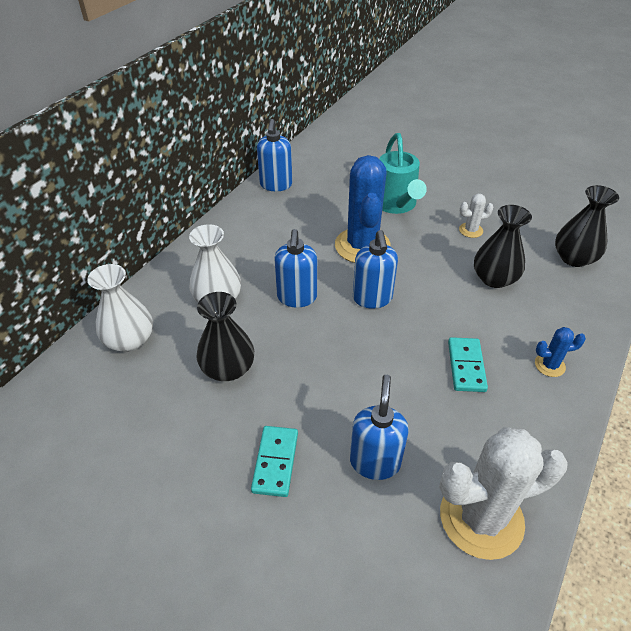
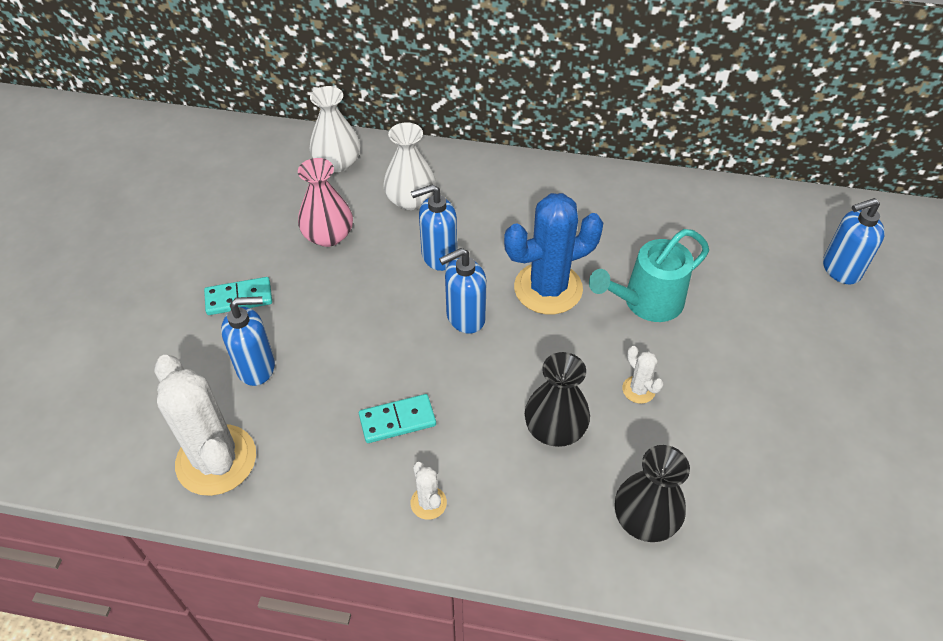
camera: 70 degrees right, 5 degrees up
black vase [196,292,254,381] -> pink vase [298,158,353,247]
blue soap dispenser [257,119,292,191] -> blue soap dispenser moved to [823,198,885,285]
blue cactus [535,327,586,377] -> white cactus [410,461,447,520]

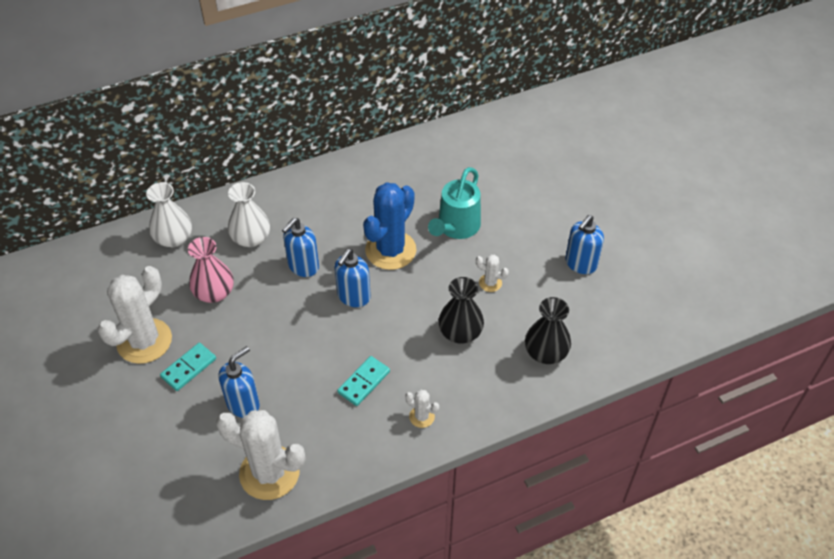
camera: 35 degrees left, 0 degrees up
blue soap dispenser [823,198,885,285] -> blue soap dispenser moved to [565,215,604,274]
none -> white cactus [97,266,172,364]

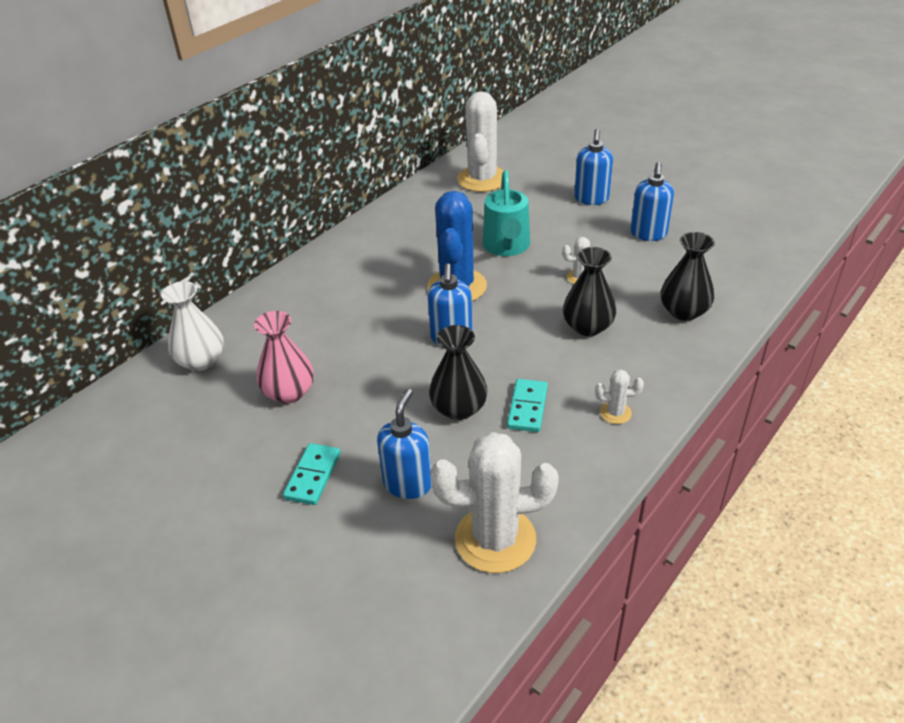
camera: 25 degrees left, 10 degrees down
white cactus [97,266,172,364] -> white cactus moved to [457,91,504,192]
white vase [228,182,270,247] -> none
blue soap dispenser [282,218,319,277] -> blue soap dispenser moved to [574,129,613,205]
none -> black vase [429,325,488,420]

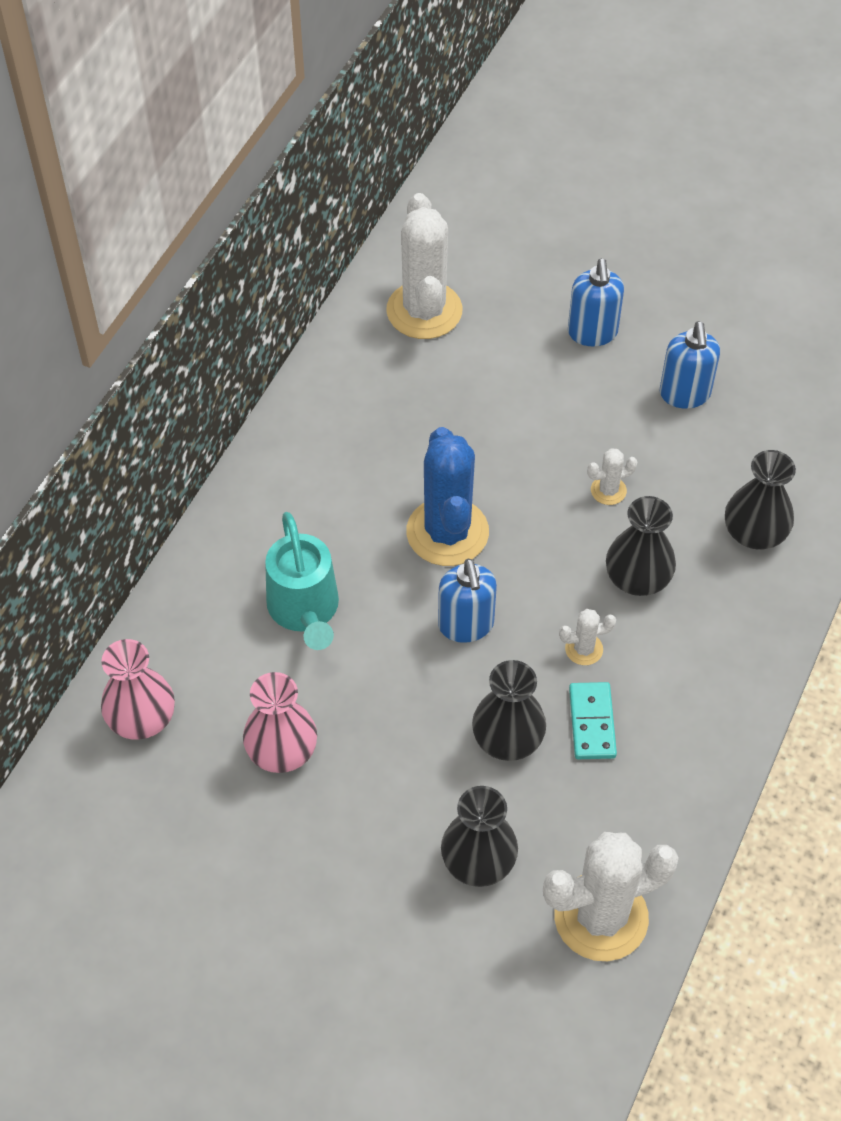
camera: 15 degrees left, 15 degrees up
white vase [161,281,224,371] -> pink vase [101,639,175,740]
turquoise domino [283,443,340,505] -> none
blue soap dispenser [377,389,432,499] -> black vase [441,786,518,887]
turquoise watering can [482,170,530,256] -> turquoise watering can moved to [265,512,339,650]
white cactus [595,369,644,424] -> white cactus moved to [559,609,616,665]

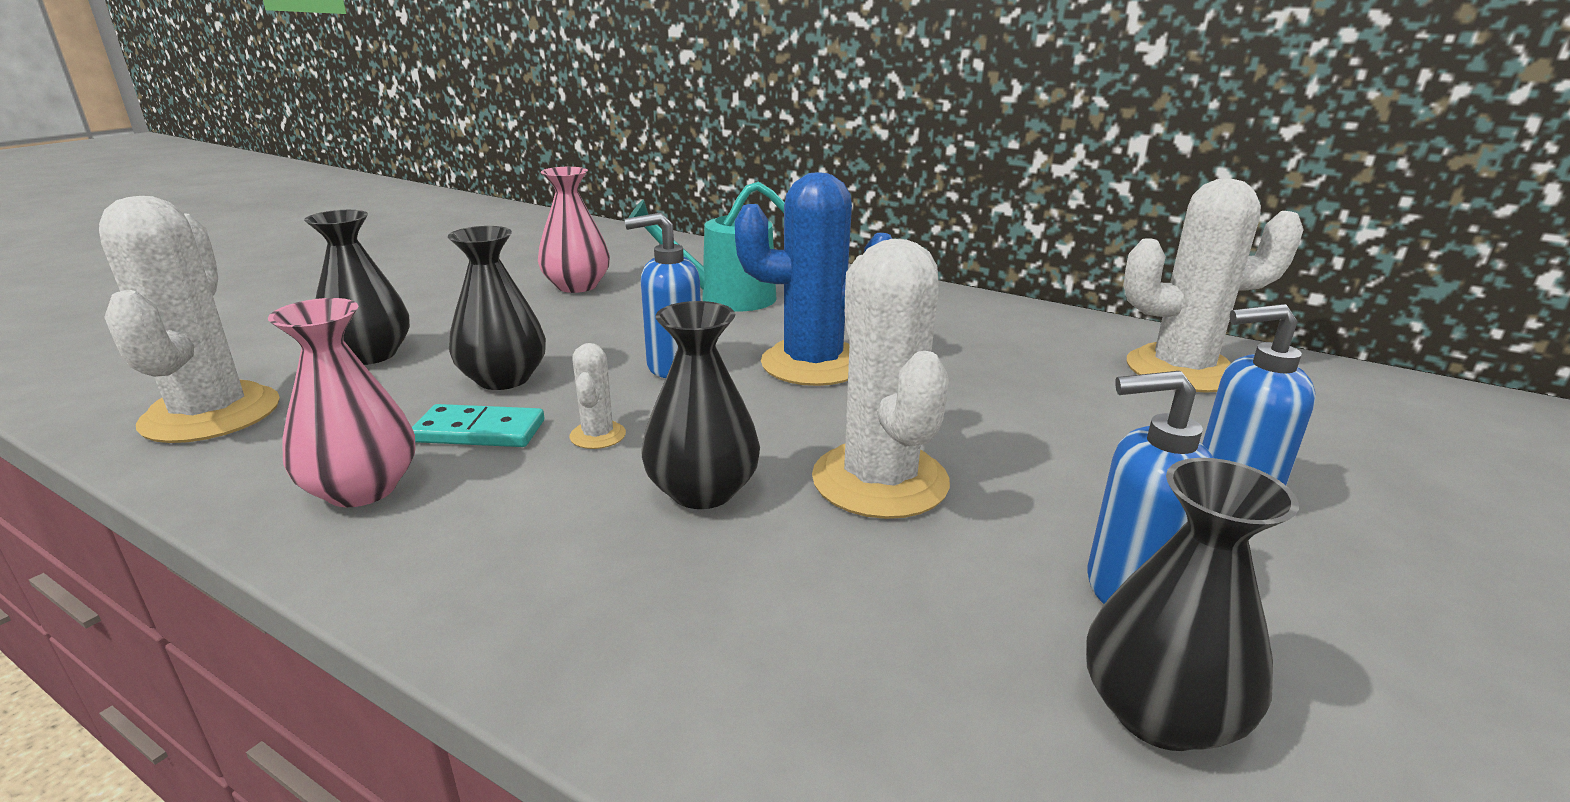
camera: 95 degrees right, 30 degrees down
pink vase [101,639,175,740] -> pink vase moved to [268,298,415,507]
white cactus [587,448,637,505] -> white cactus [812,239,950,519], size x2.27
black vase [725,450,796,550] -> black vase moved to [1086,458,1299,751]

